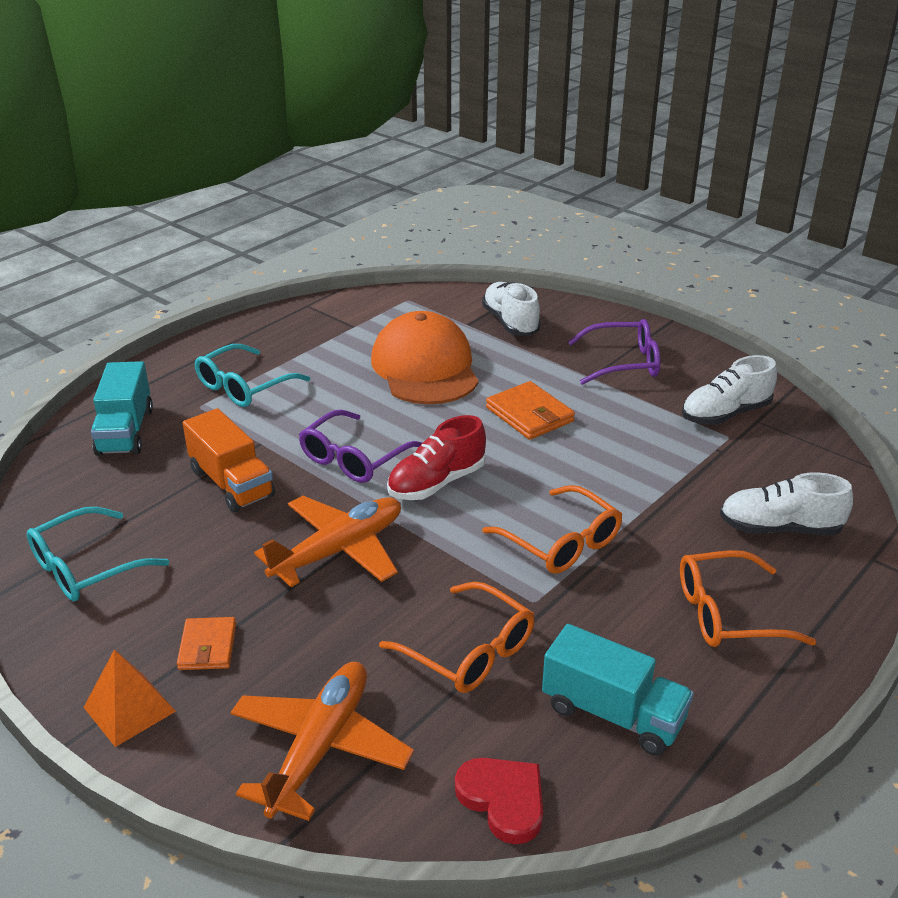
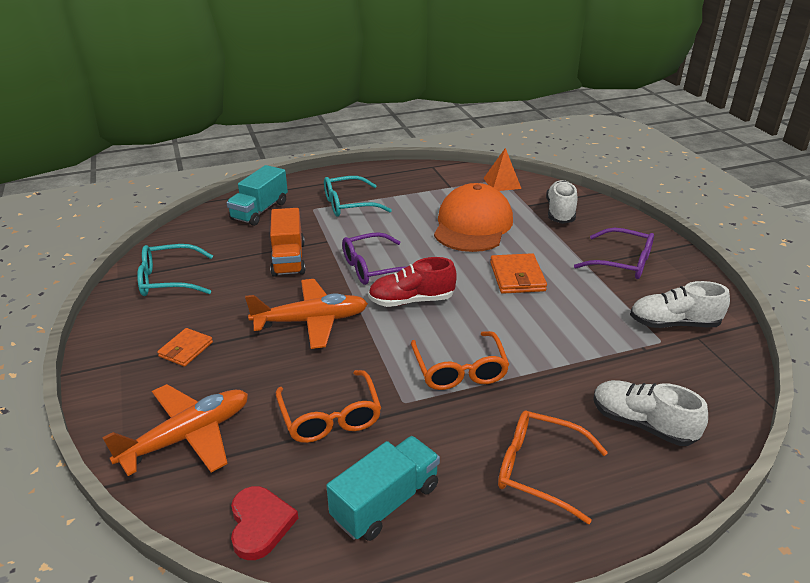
camera: 30 degrees right, 0 degrees up
orange pyramid [83,649,176,747] -> orange pyramid moved to [484,148,521,191]
turquoise truck [542,624,694,756] -> turquoise truck turned 105 degrees counterclockwise [326,436,440,541]

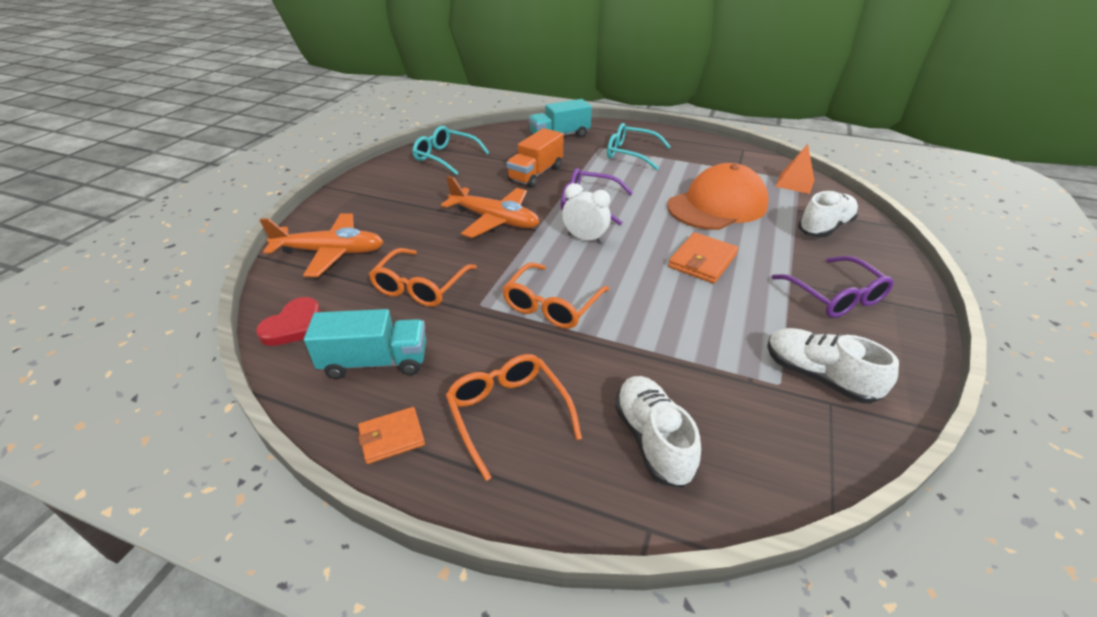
camera: 40 degrees right, 5 degrees up
orange wallet [157,328,213,367] -> orange wallet moved to [358,407,425,464]
red shoe [368,257,456,307] -> white clock [562,183,611,244]

